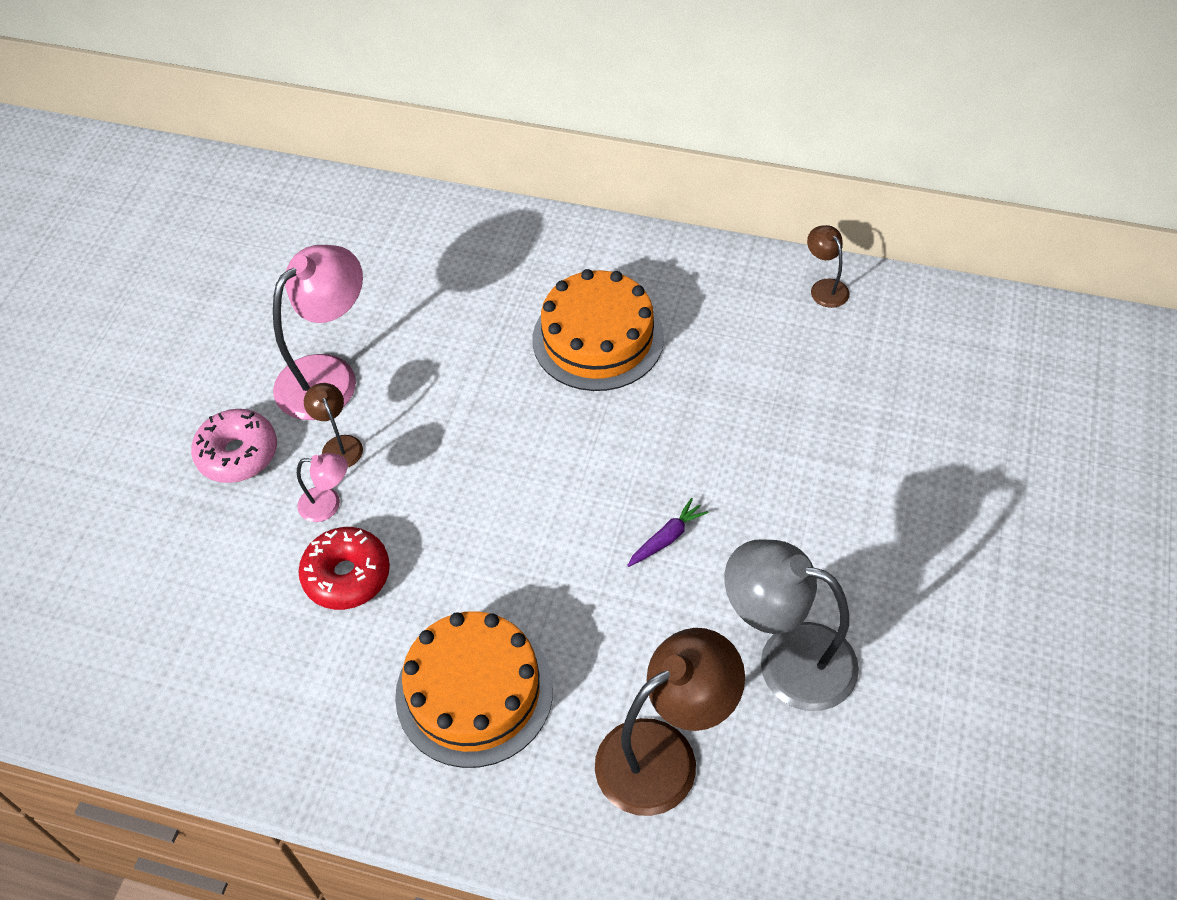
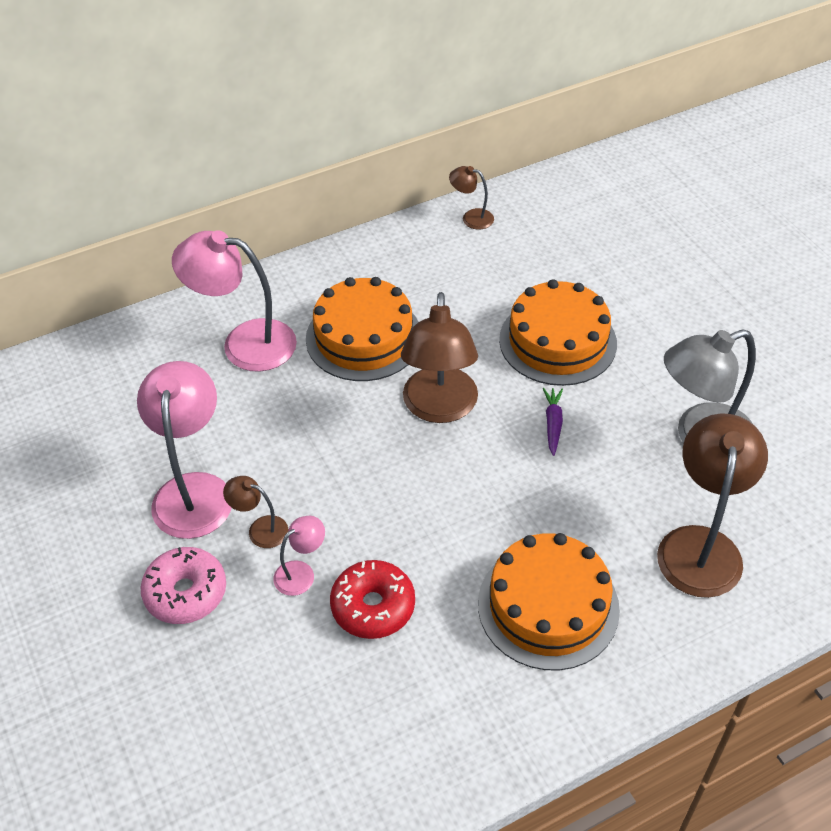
camera: 45 degrees left, 5 degrees down
none -> pink lamp [172,230,297,372]
none -> brown lamp [401,292,478,423]
none -> orange cake [499,279,617,386]

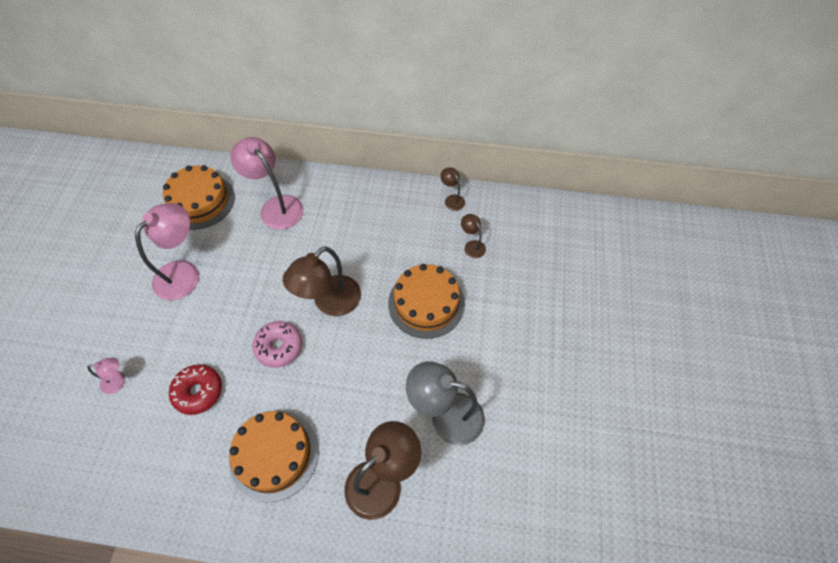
camera: 35 degrees right, 10 degrees up
pink donut [141,547,226,624] -> pink donut moved to [252,321,302,368]
brown lamp [223,476,288,548] -> brown lamp moved to [461,214,486,258]
pink lamp [273,516,325,596] -> pink lamp moved to [87,358,125,394]
orange cake [306,277,419,381] -> orange cake moved to [163,165,235,230]
purple carrot [543,388,563,456] -> none

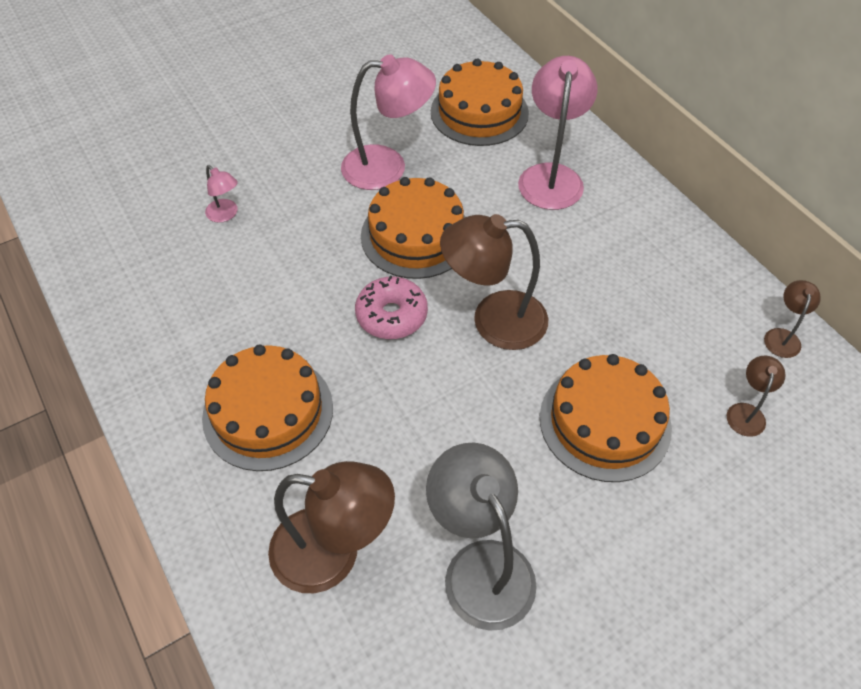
camera: 50 degrees right, 5 degrees down
red donut [169,365,222,415] -> none
none -> orange cake [361,177,466,279]

